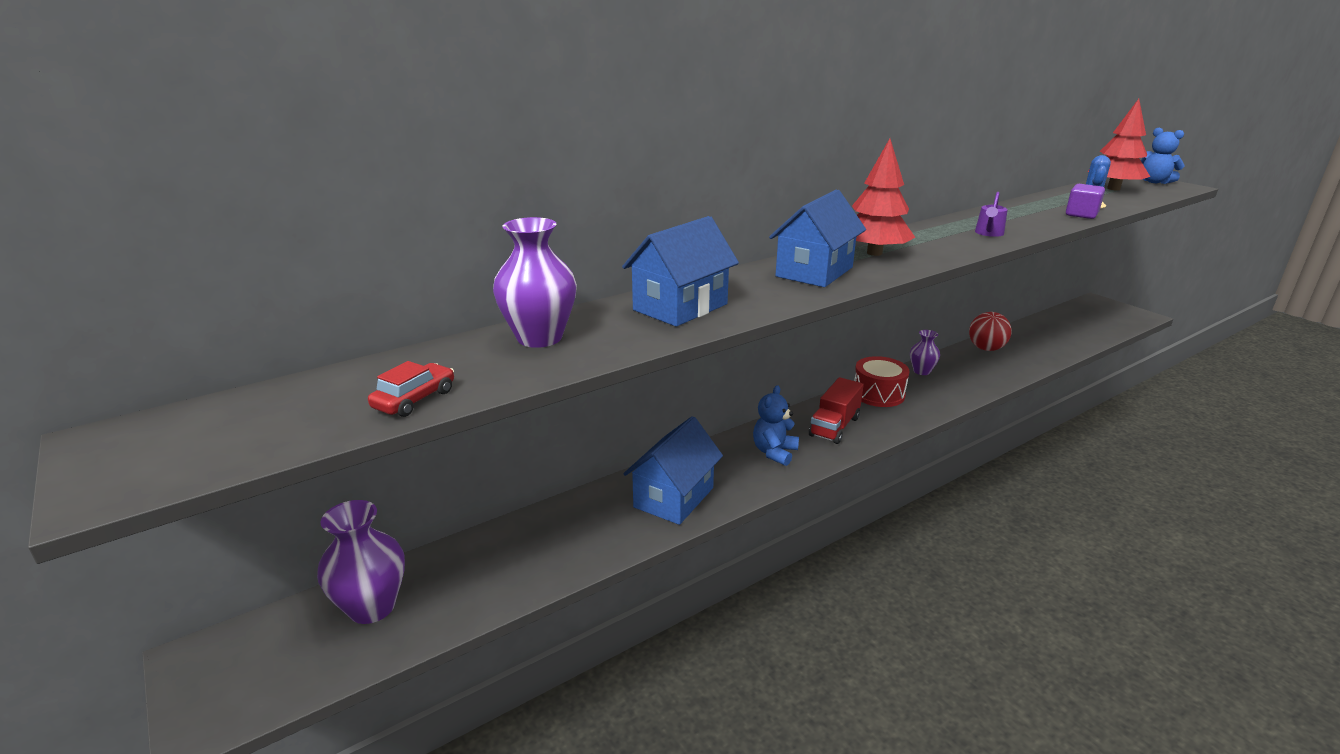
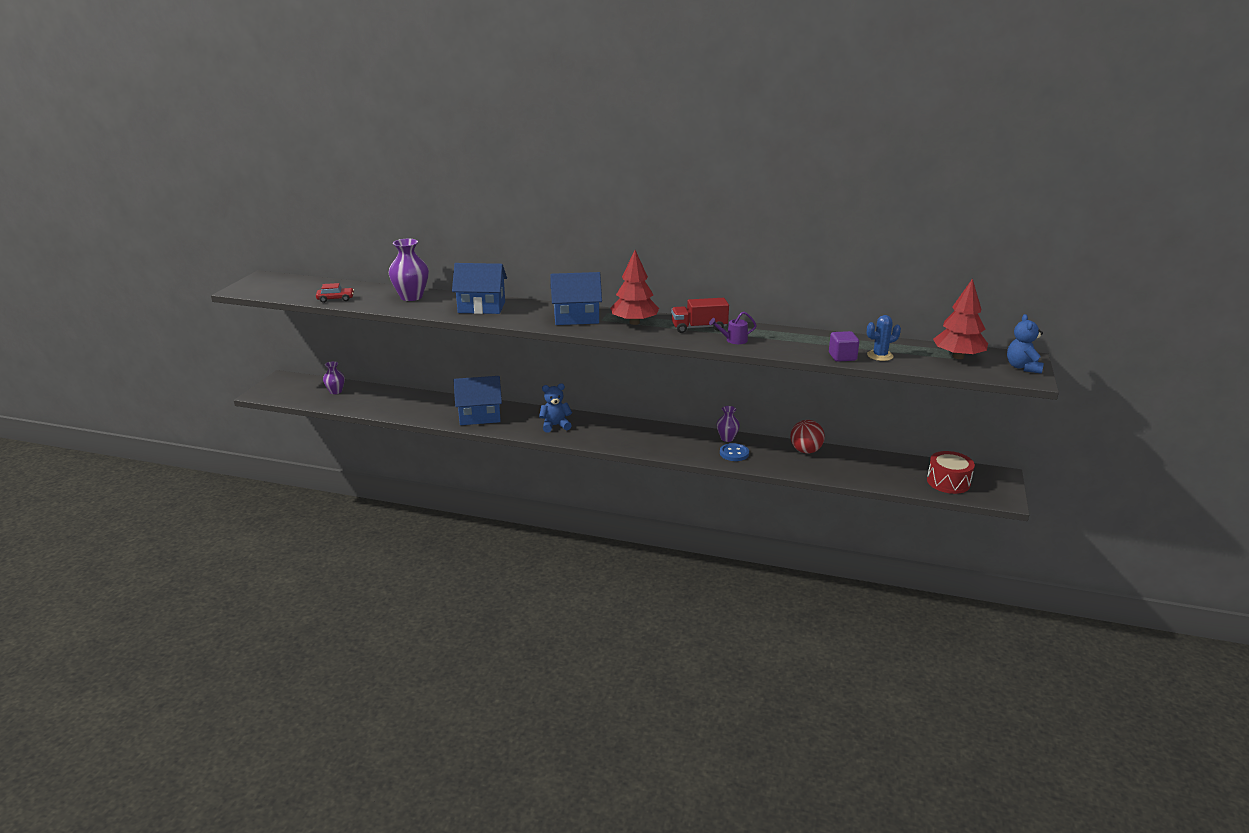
camera: 50 degrees right, 0 degrees up
purple vase [317,500,405,624] -> purple vase [323,361,345,394], size x0.58
red truck [809,377,864,444] -> red truck moved to [671,298,729,333]
red drum [854,356,909,407] -> red drum moved to [927,451,975,494]
none -> blue button [720,443,749,461]

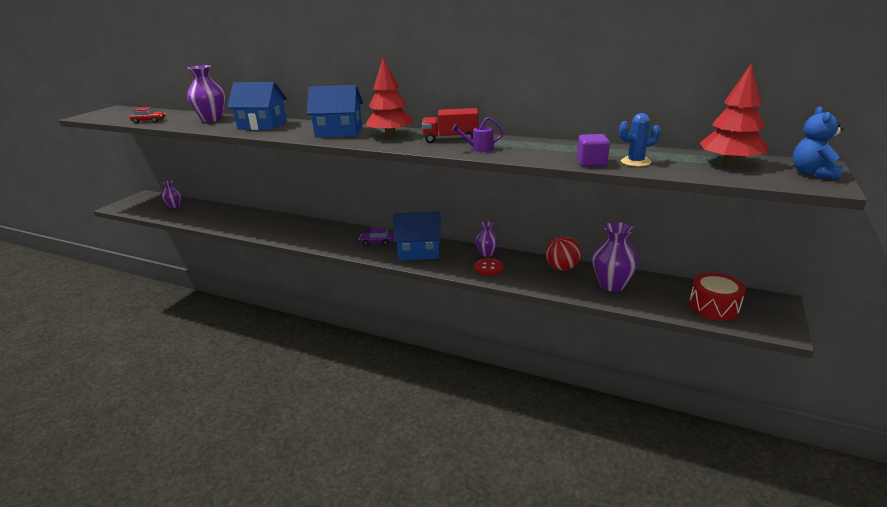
camera: 10 degrees right, 0 degrees up
blue house [454,376,502,425] -> blue house moved to [393,211,441,261]
blue teddy bear [539,383,572,433] -> none
blue button [720,443,749,461] -> red button [474,258,503,276]
none -> purple car [359,227,393,246]
none -> purple vase [592,222,639,292]

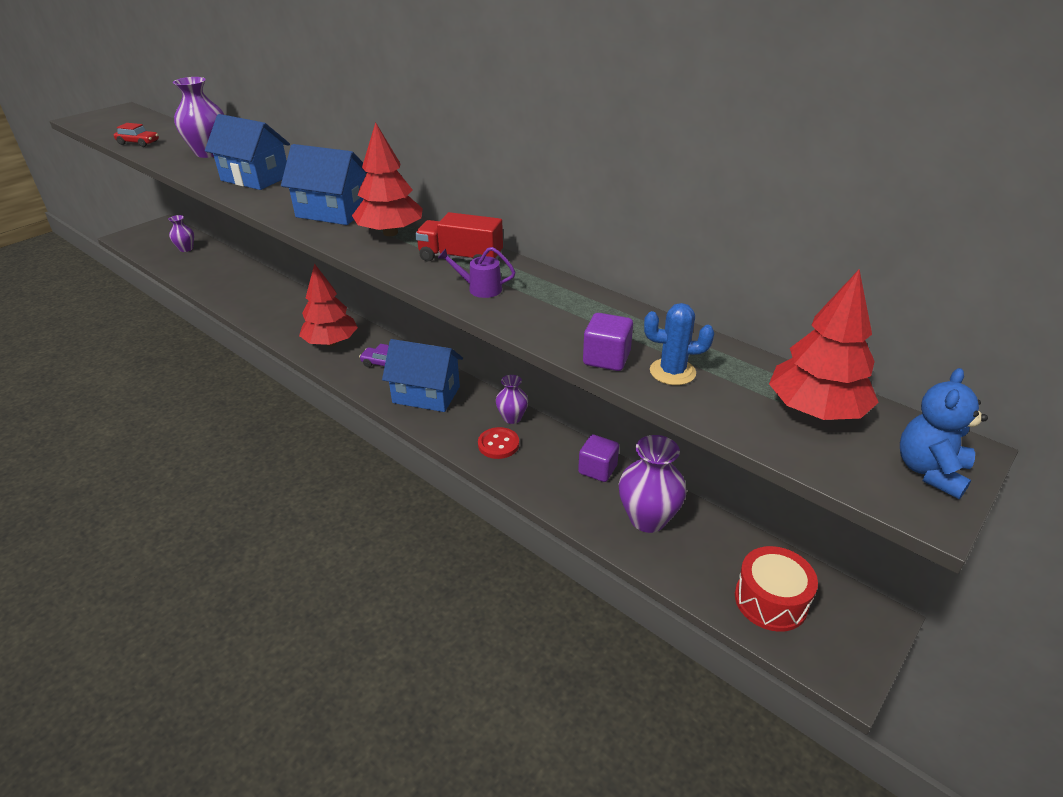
camera: 15 degrees right, 10 degrees up
red ball [546,236,581,271] -> purple cube [578,435,619,482]
none -> red tree [299,263,358,346]

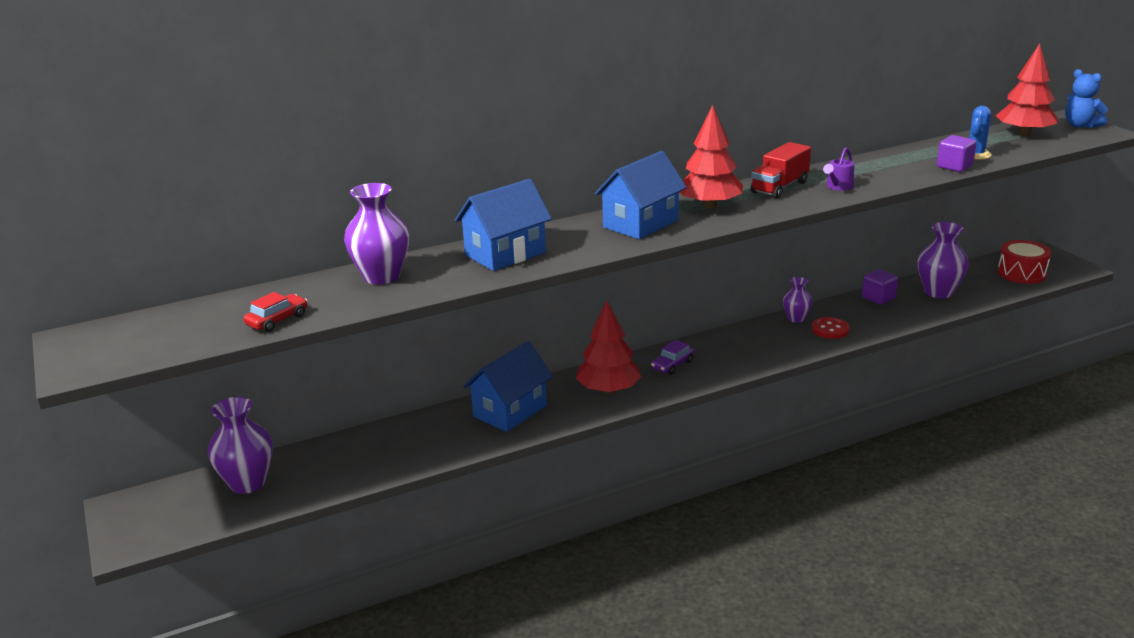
camera: 65 degrees left, 10 degrees down
purple vase [168,215,194,252] -> purple vase [208,397,273,494], size x1.72
blue house [382,339,463,412] -> blue house moved to [463,341,553,432]

